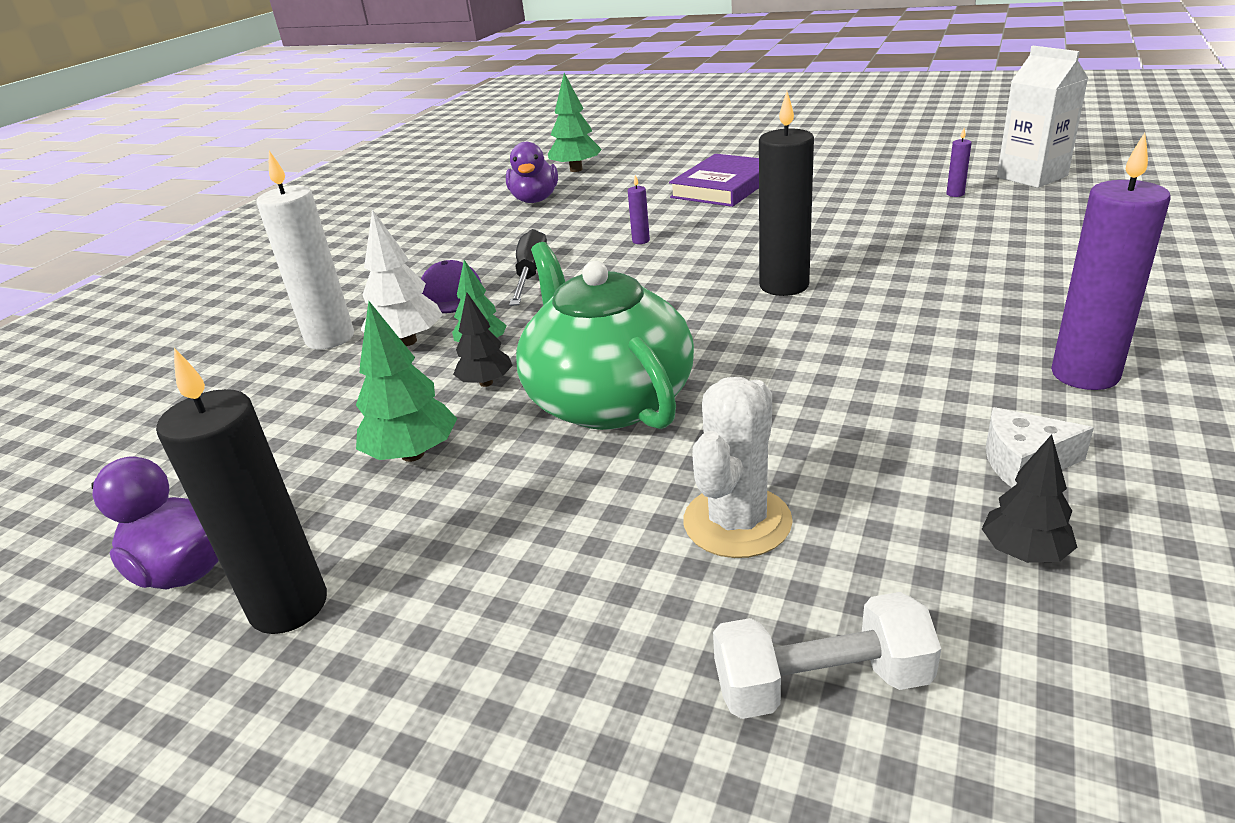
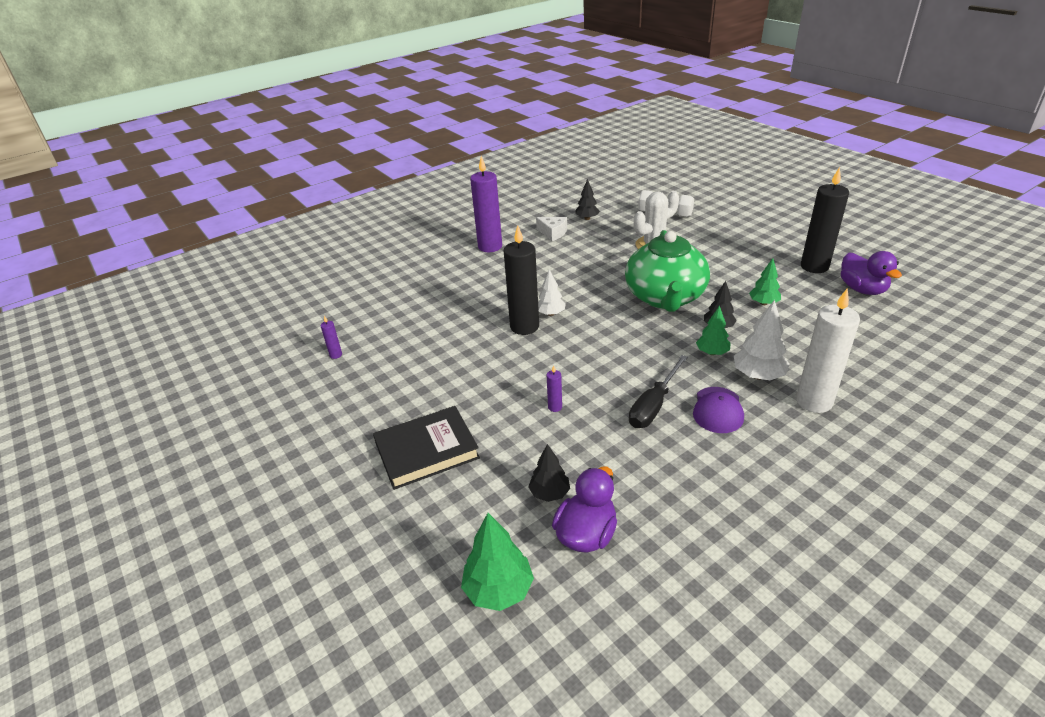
camera: 150 degrees left, 5 degrees up
green tree [356,301,457,462] -> green tree [749,258,781,305], size x0.66
purple book [669,154,759,207] -> black book [373,406,480,490]
white carton [997,46,1088,188] -> none
none -> black tree [528,444,570,502]
none -> white tree [538,269,566,316]

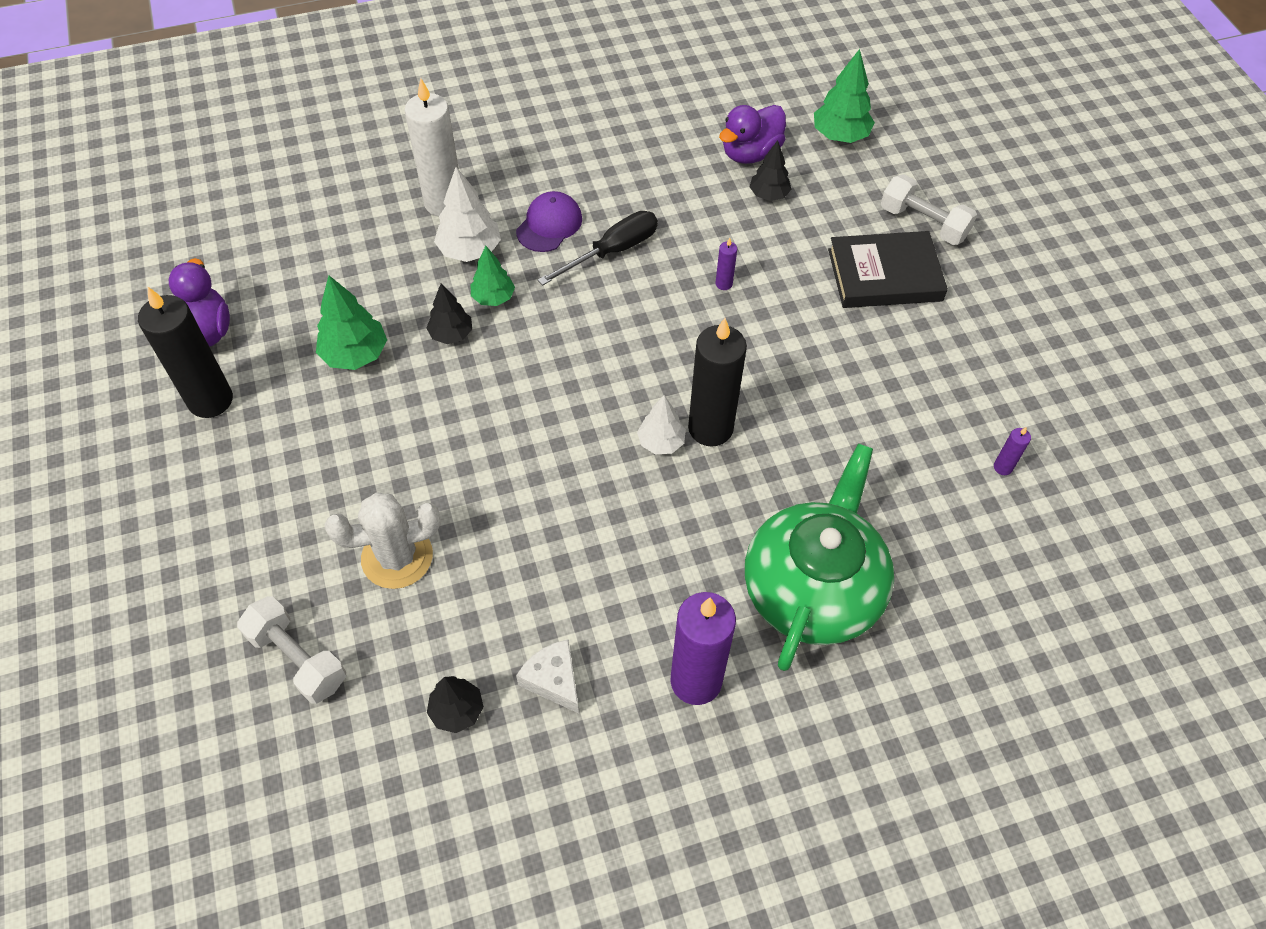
camera: 165 degrees left, 20 degrees up
green teapot [625,230,710,312] -> green teapot moved to [745,443,894,671]
green tree [749,258,781,305] -> green tree [316,275,387,370], size x1.51
none -> white dumbbell [881,174,977,245]

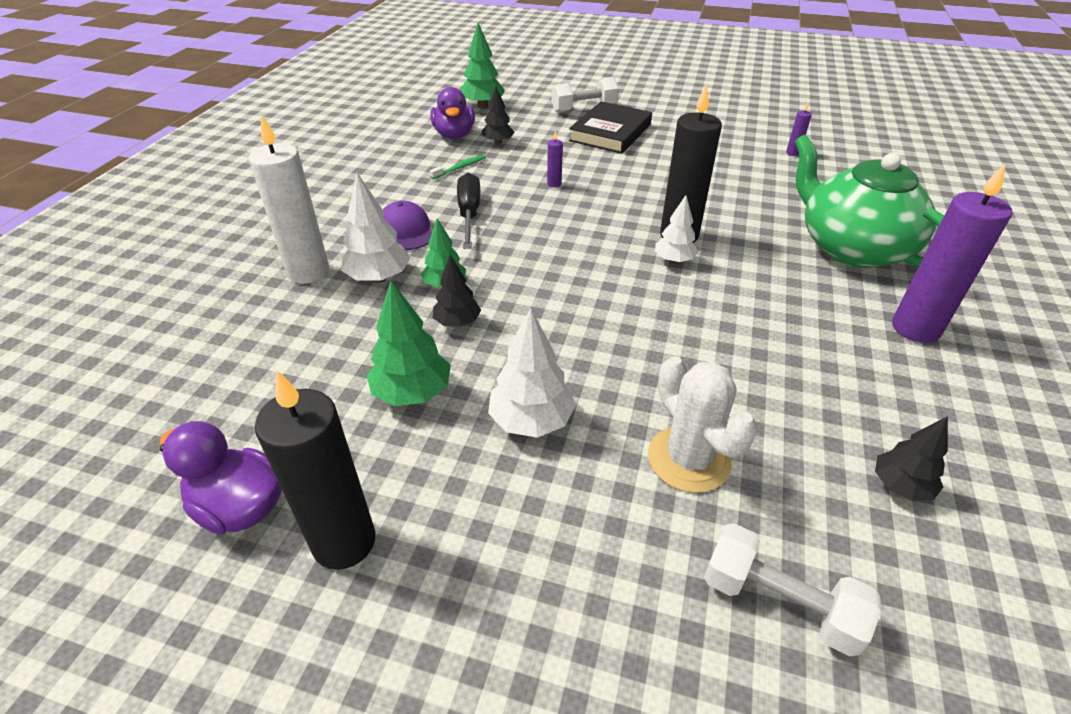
camera: 55 degrees left, 15 degrees down
white dumbbell [237,596,346,704] -> white dumbbell turned 45 degrees clockwise [704,523,881,656]
white cactus [325,492,441,589] -> white cactus turned 45 degrees counterclockwise [648,356,758,493]
white cheese [516,639,579,713] -> none
none -> green toothbrush [430,154,486,179]
none -> white tree [488,308,576,438]

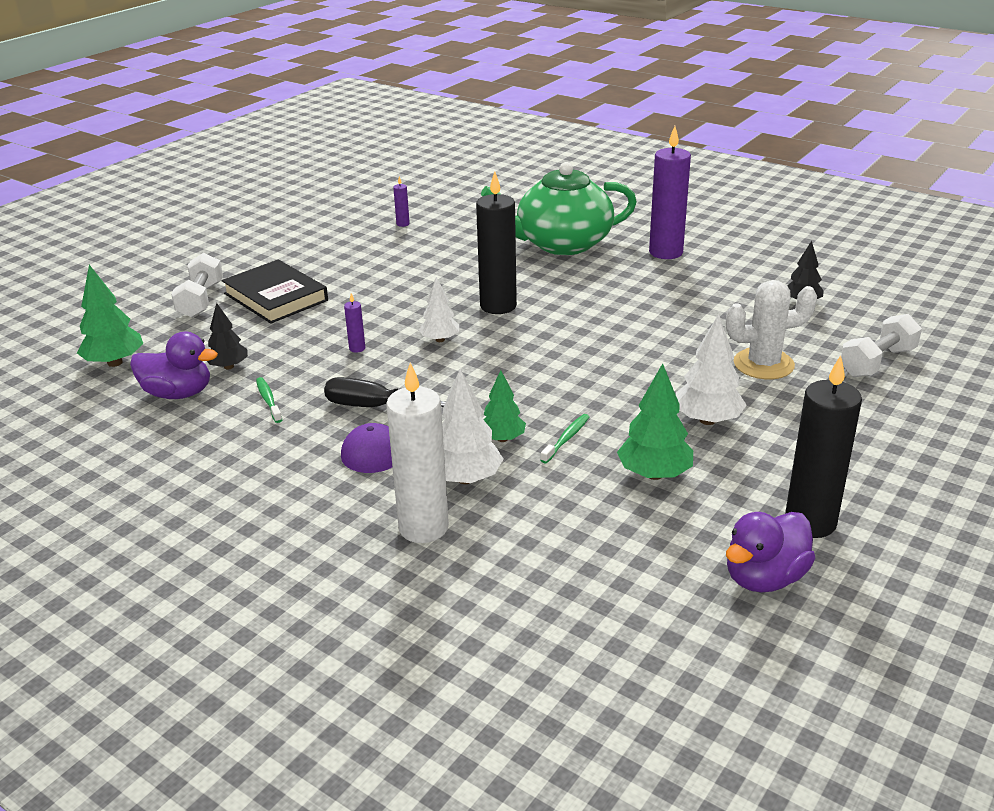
camera: 70 degrees left, 10 degrees down
black tree [433,255,481,327] -> green toothbrush [540,414,589,463]
white tree [655,195,699,264] -> white tree moved to [419,277,459,342]

